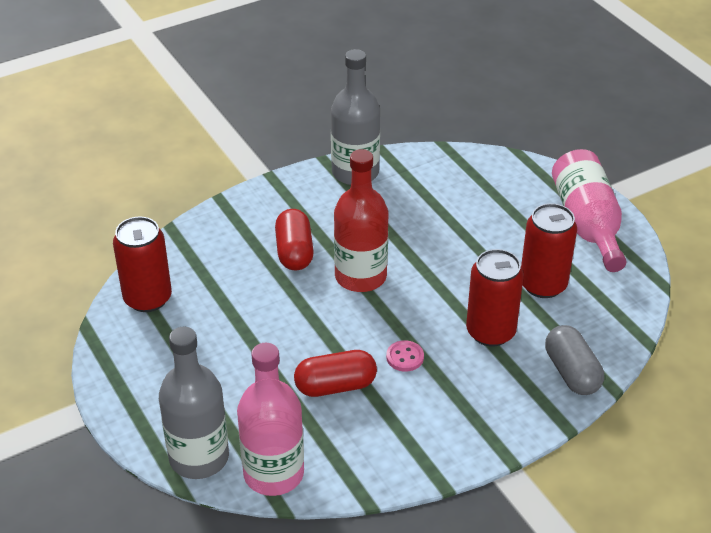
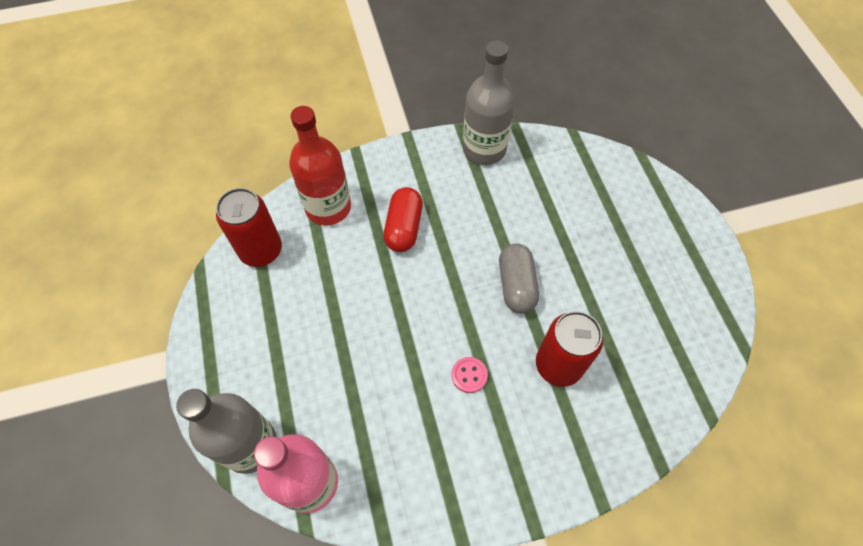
camera: 15 degrees right, 20 degrees up
red capsule [294,350,377,397] -> none
red bottle [334,149,388,292] -> red bottle moved to [289,106,351,226]
red can [521,203,577,298] -> none
grey capsule [545,325,604,395] -> grey capsule moved to [499,243,539,313]
pink bottle [552,149,626,272] -> none

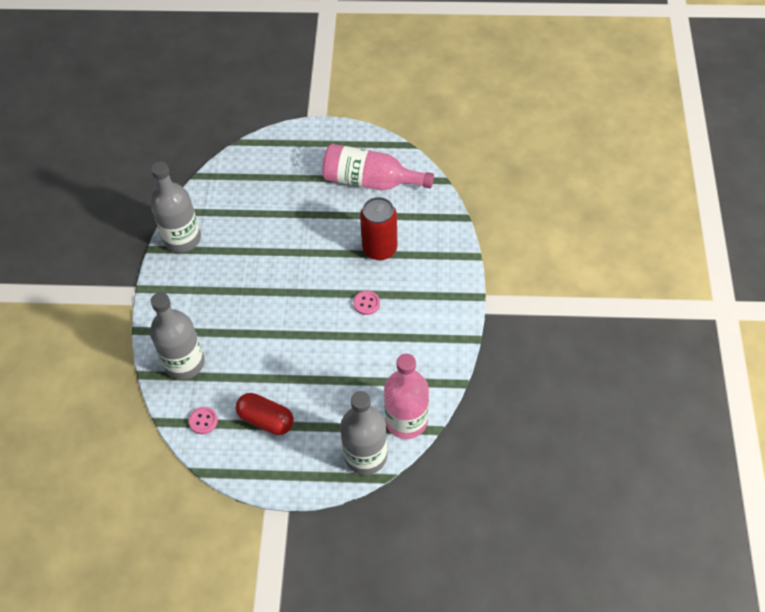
camera: 70 degrees left, 5 degrees down
red can [216,188,282,267] -> pink button [189,407,218,434]
red bottle [289,106,351,226] -> grey bottle [150,292,205,380]
red capsule [383,187,423,252] -> red capsule moved to [236,393,294,435]
grey capsule [499,243,539,313] -> none
none -> pink bottle [322,144,434,191]

